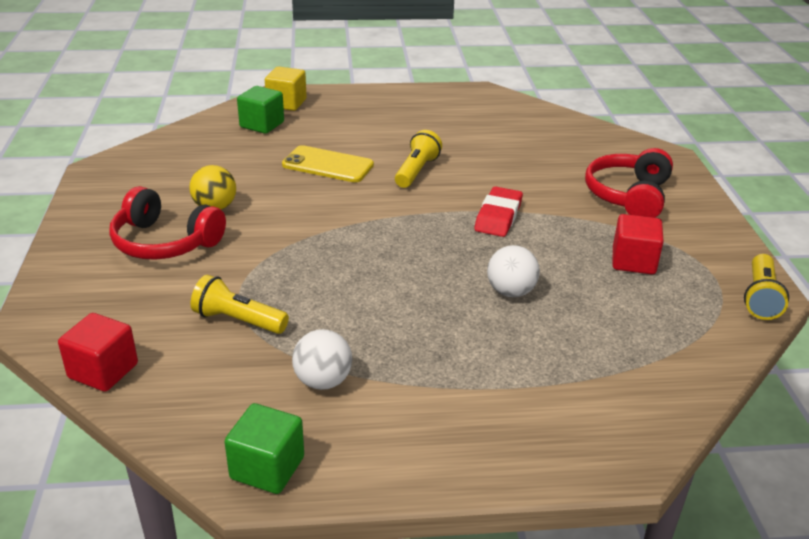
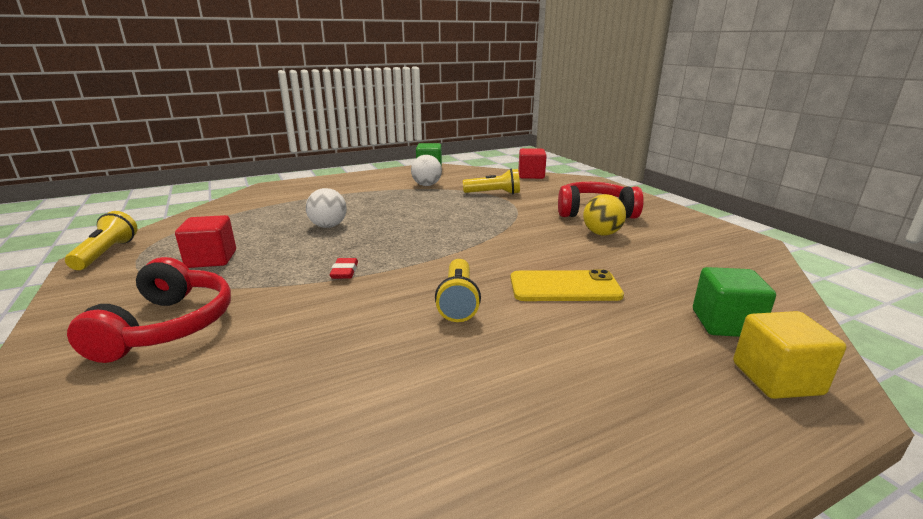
camera: 160 degrees right, 10 degrees down
red eraser [475,186,523,237] -> red eraser [330,258,358,279], size x0.58

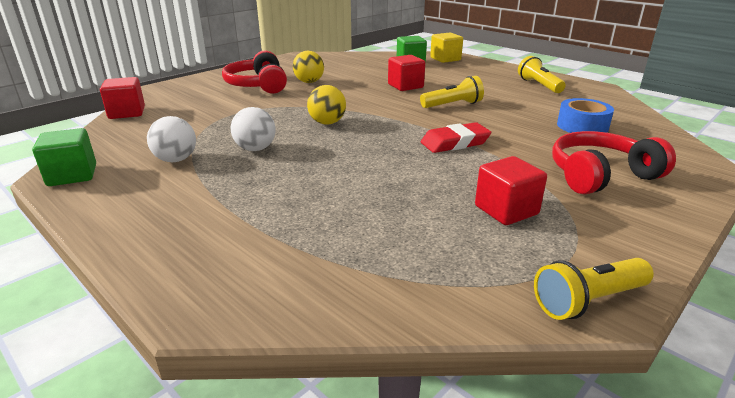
camera: 110 degrees left, 5 degrees up
white ball [306,188,347,228] -> white ball moved to [231,107,275,151]
red eraser [330,258,358,279] -> red eraser [421,122,492,153], size x1.72
yellow flashlight [463,169,520,194] -> yellow flashlight moved to [518,56,566,93]
yellow phone [510,270,624,301] -> red cube [388,55,425,91]
none -> yellow ball [307,85,346,125]
none -> blue tape [557,98,614,133]

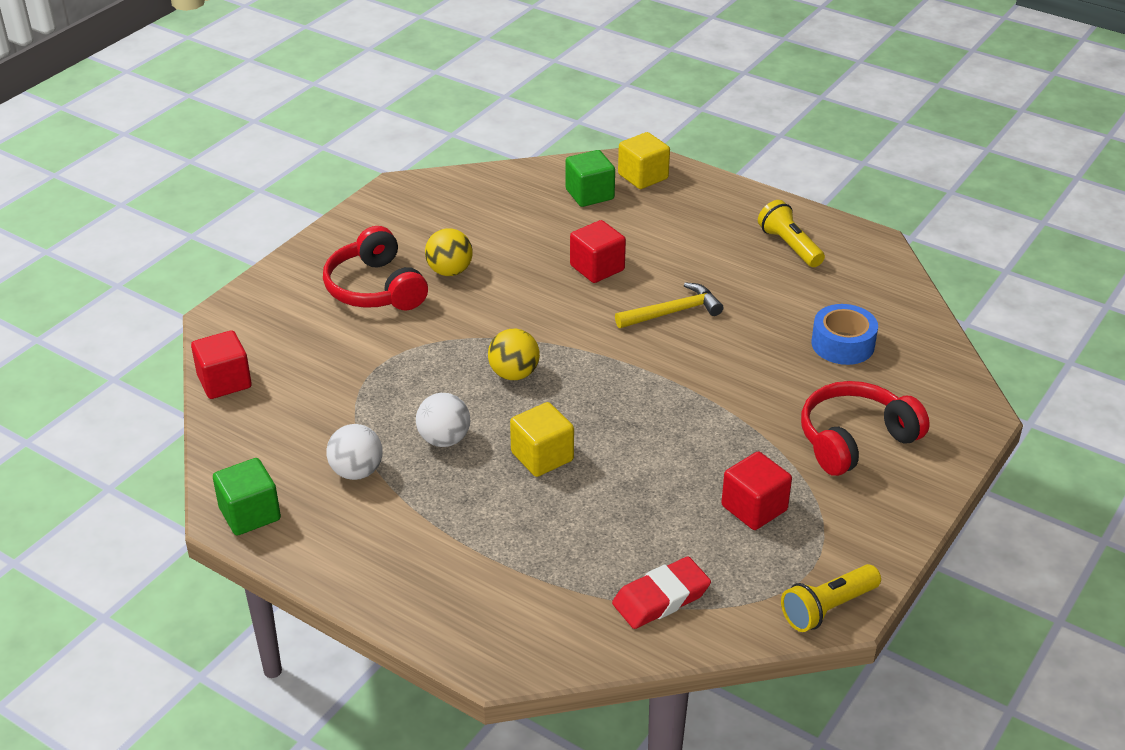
camera: 10 degrees left, 10 degrees up
yellow flashlight [420,76,484,108] -> yellow hammer [615,282,723,328]
red eraser [421,122,492,153] -> red eraser moved to [612,557,711,629]
none -> yellow cube [510,402,574,477]

